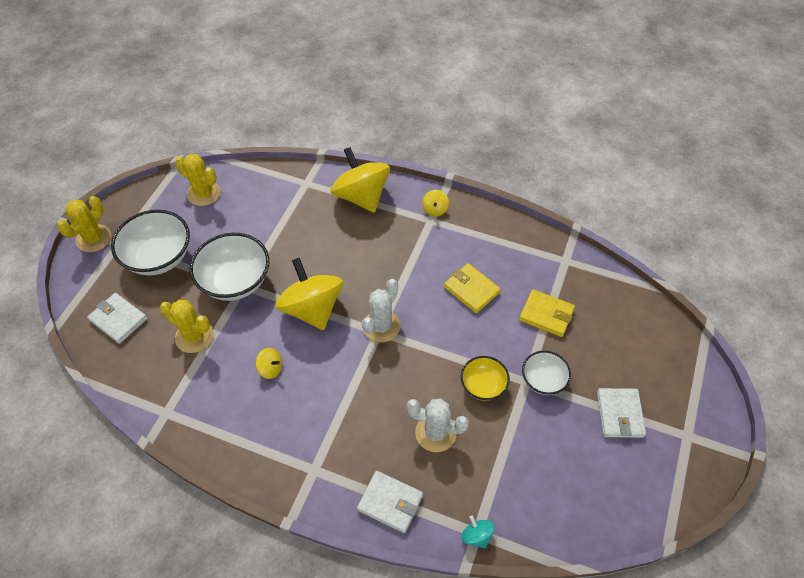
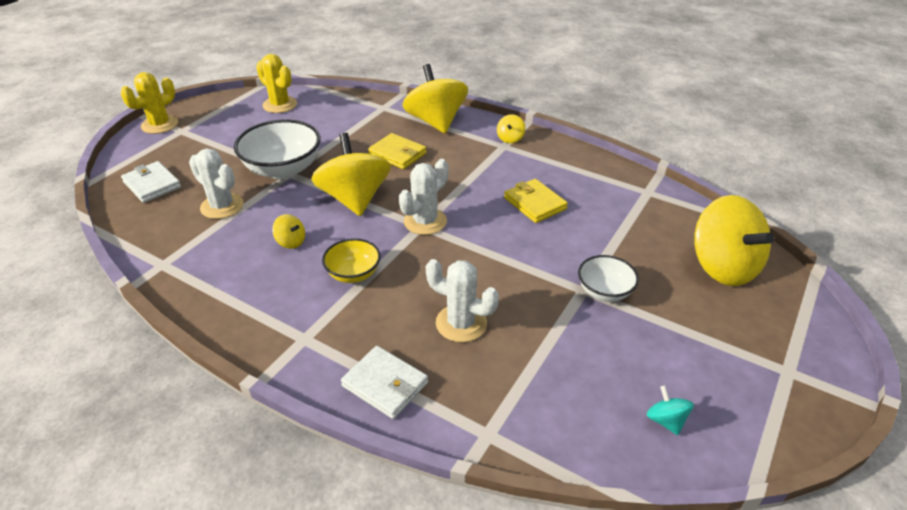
camera: 10 degrees right, 15 degrees down
white bowl [111,210,190,276] -> none
yellow cactus [160,300,214,353] -> white cactus [189,149,243,219]
yellow bowl [461,356,510,401] -> yellow bowl moved to [322,238,381,283]
turquoise spinning top [461,515,495,549] -> turquoise spinning top moved to [647,385,694,435]
yellow wallet [519,289,575,337] -> yellow wallet moved to [368,133,427,169]
white wallet [597,388,646,438] -> none
none -> yellow spinning top [694,195,774,286]

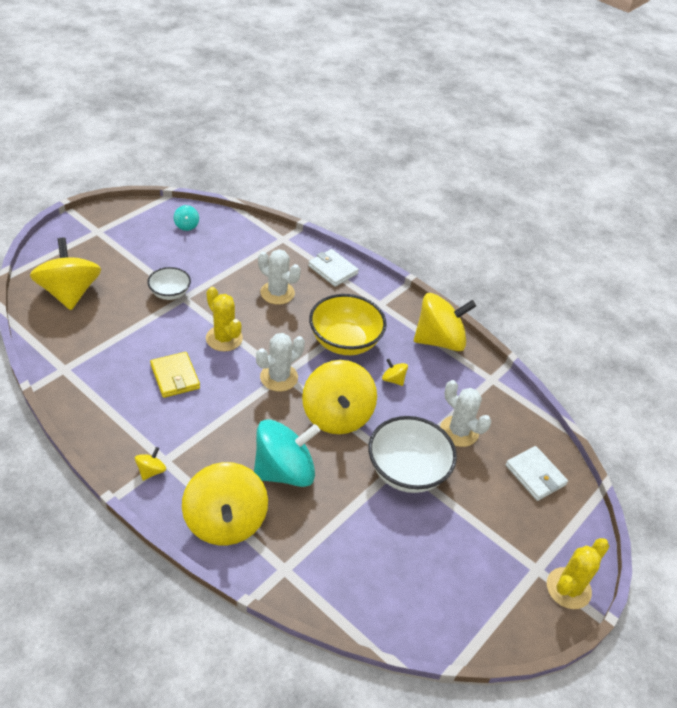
camera: 175 degrees left, 5 degrees up
yellow cactus [256,54,297,113] -> yellow cactus moved to [206,287,243,351]
yellow bowl [322,238,381,283] -> yellow bowl [309,294,387,355], size x1.75
yellow wallet [368,133,427,169] -> turquoise spinning top [254,419,320,487]
none -> yellow spinning top [414,293,476,351]

